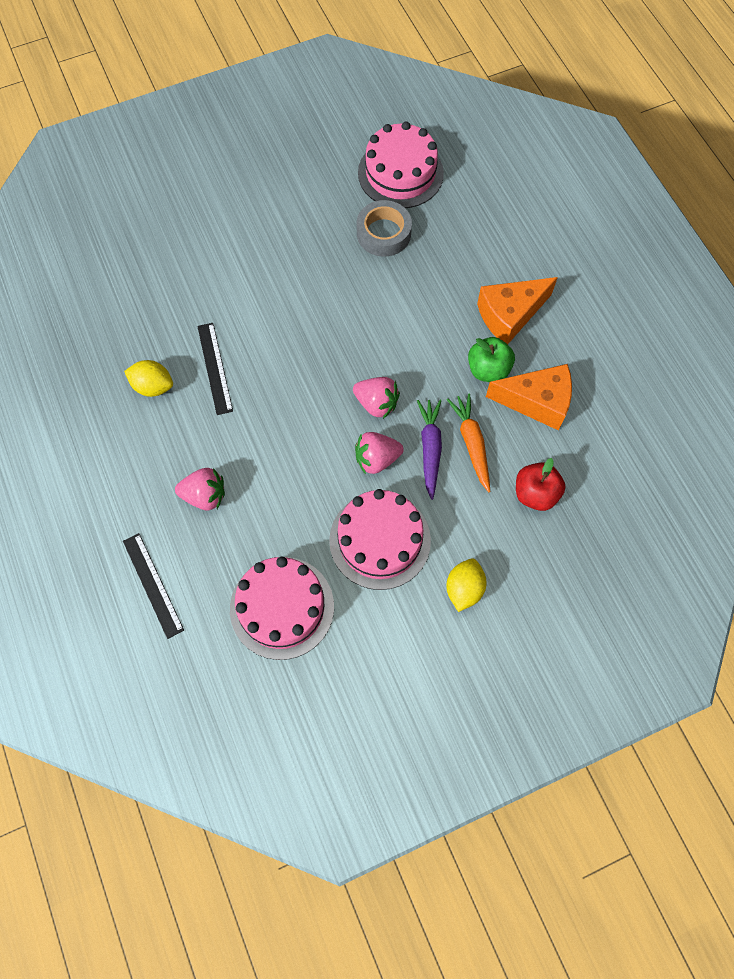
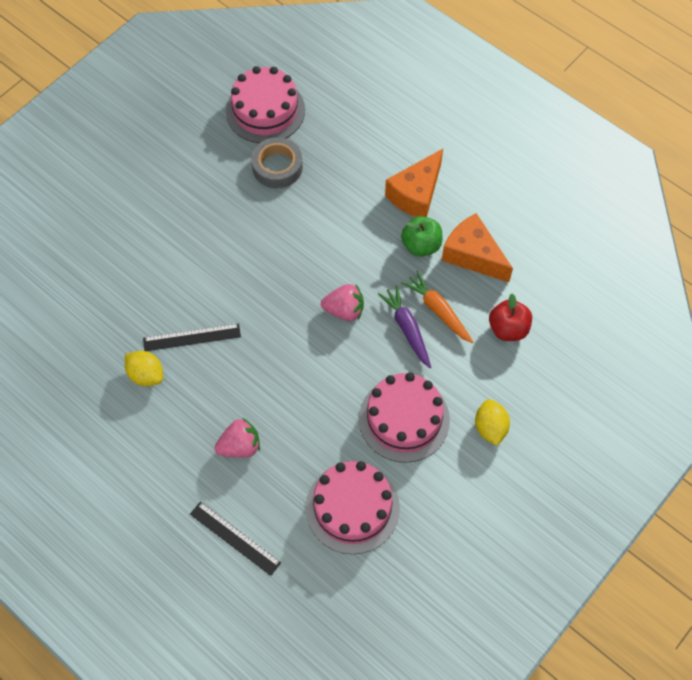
camera: 25 degrees left, 5 degrees down
yellow lemon [124,360,173,397] -> yellow lemon turned 45 degrees clockwise [125,351,163,386]
black ruler [197,323,233,415] -> black ruler turned 60 degrees counterclockwise [143,323,241,351]
pink strawberry [355,432,404,474] -> none
orange cheese [486,364,572,431] -> orange cheese turned 120 degrees counterclockwise [441,213,513,282]

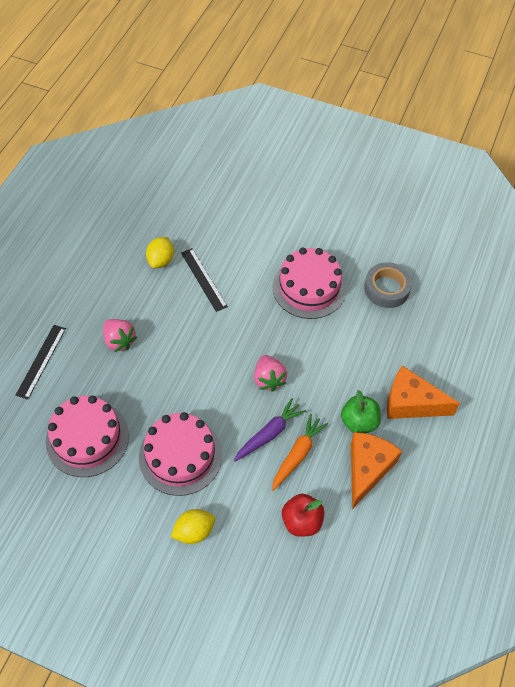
camera: 70 degrees right, 5 degrees down
pink cake [226,66,305,143] -> pink cake moved to [273,248,346,319]

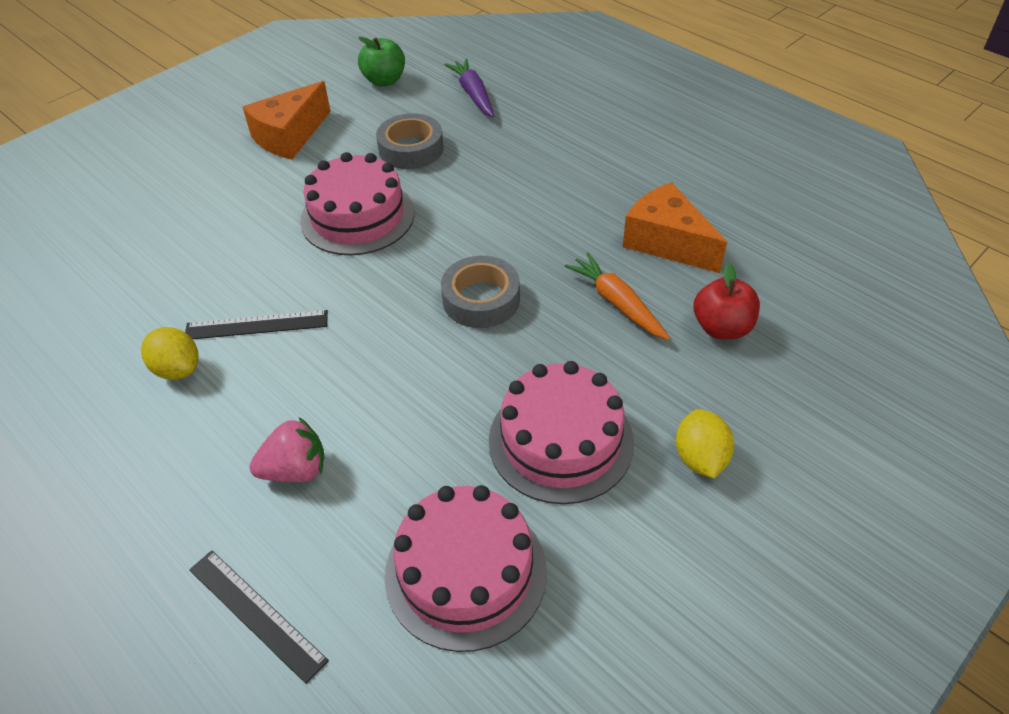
camera: 65 degrees left, 10 degrees down
purple carrot [234,398,306,462] -> purple carrot moved to [444,59,494,117]
pink strawberry [254,355,287,392] -> grey tape [441,256,520,328]
green apple [341,390,381,433] -> green apple moved to [358,37,405,86]
orange cheese [387,365,460,419] -> orange cheese moved to [243,81,331,159]

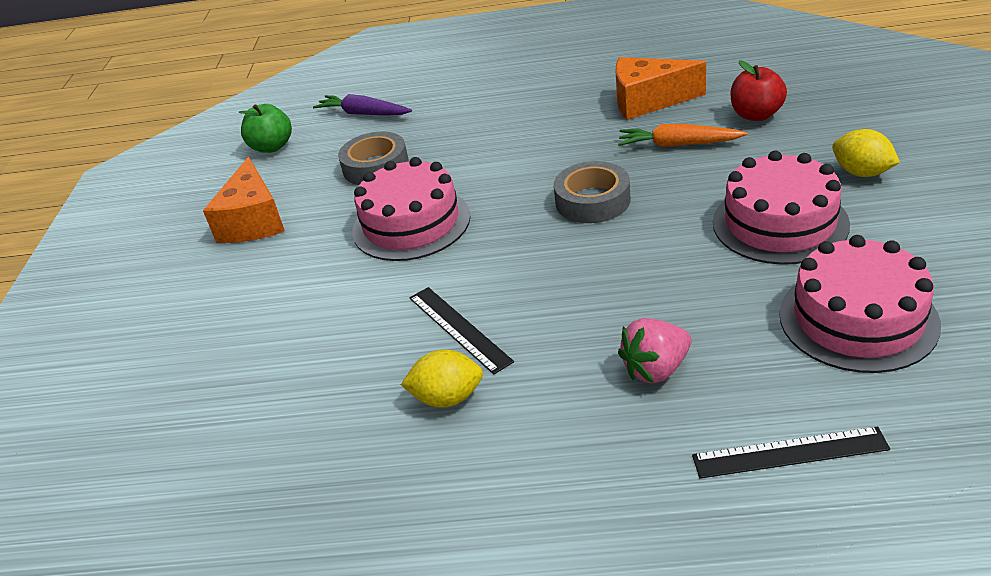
camera: 40 degrees left, 10 degrees down
black ruler [185,310,328,339] -> black ruler turned 75 degrees counterclockwise [409,287,514,374]
pink strawberry [249,417,325,482] -> pink strawberry turned 150 degrees counterclockwise [618,318,691,383]

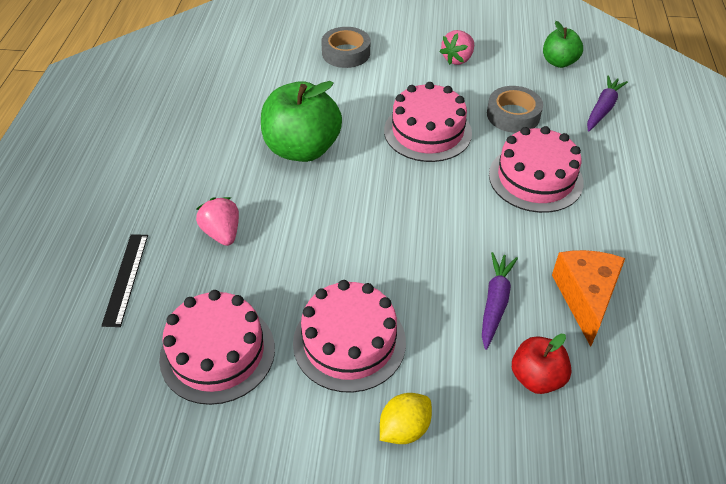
camera: 90 degrees right, 10 degrees up
orange cheese [203,157,285,243] -> pink strawberry [440,30,474,65]
yellow lemon [401,350,483,408] -> none
black ruler [409,287,514,374] -> green apple [261,81,342,162]
grey tape [554,161,631,223] -> grey tape moved to [321,27,370,68]
orange carrot [618,124,747,147] -> purple carrot [482,252,518,350]
none -> pink cake [489,126,584,213]

